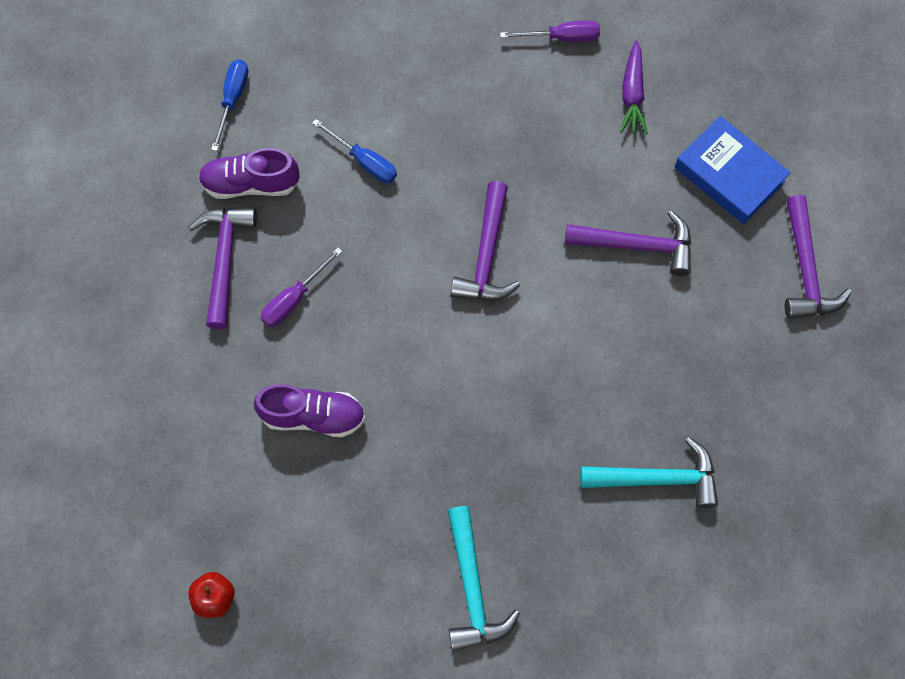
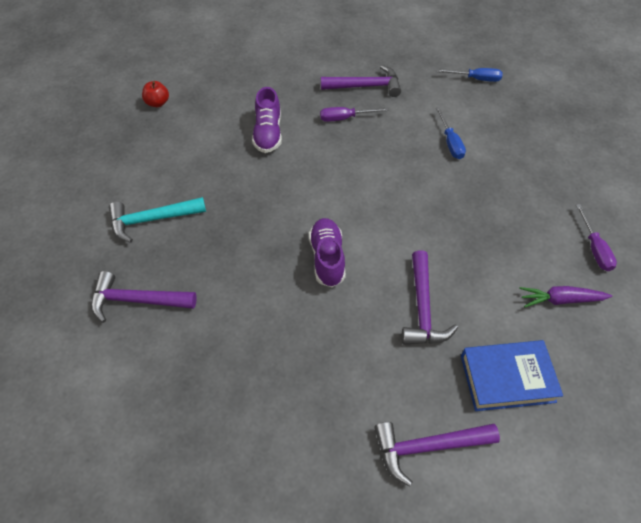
camera: 85 degrees right, 15 degrees down
purple shoe [198,148,300,199] -> purple shoe moved to [309,218,346,287]
purple screwdriver [261,247,343,327] -> purple screwdriver turned 45 degrees counterclockwise [320,107,389,122]
blue screwdriver [312,119,397,183] -> blue screwdriver turned 45 degrees counterclockwise [436,107,466,159]
purple hammer [451,181,520,300] -> purple hammer moved to [91,271,197,323]
turquoise hammer [580,437,718,508] -> none
blue book [674,116,791,224] -> blue book turned 45 degrees clockwise [461,340,563,411]

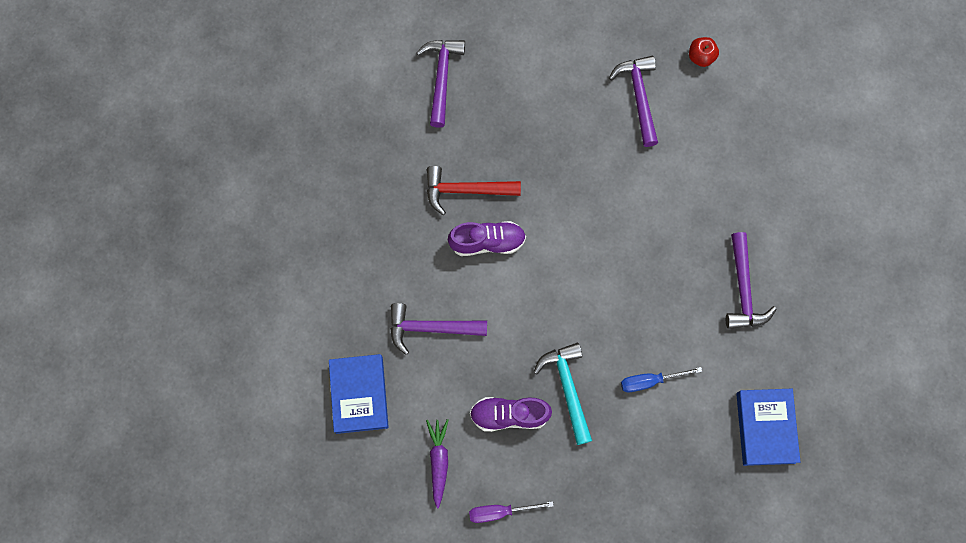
camera: 90 degrees right, 20 degrees up
turquoise hammer [109,197,206,243] -> turquoise hammer moved to [534,343,592,445]
purple shoe [252,87,282,153] -> purple shoe moved to [470,397,552,432]
purple screwdriver [320,107,389,122] -> none
purple hammer [374,422,500,487] -> purple hammer moved to [609,56,658,147]
blue screwdriver [436,68,503,82] -> blue book [736,389,800,466]
none -> red hammer [427,166,521,215]

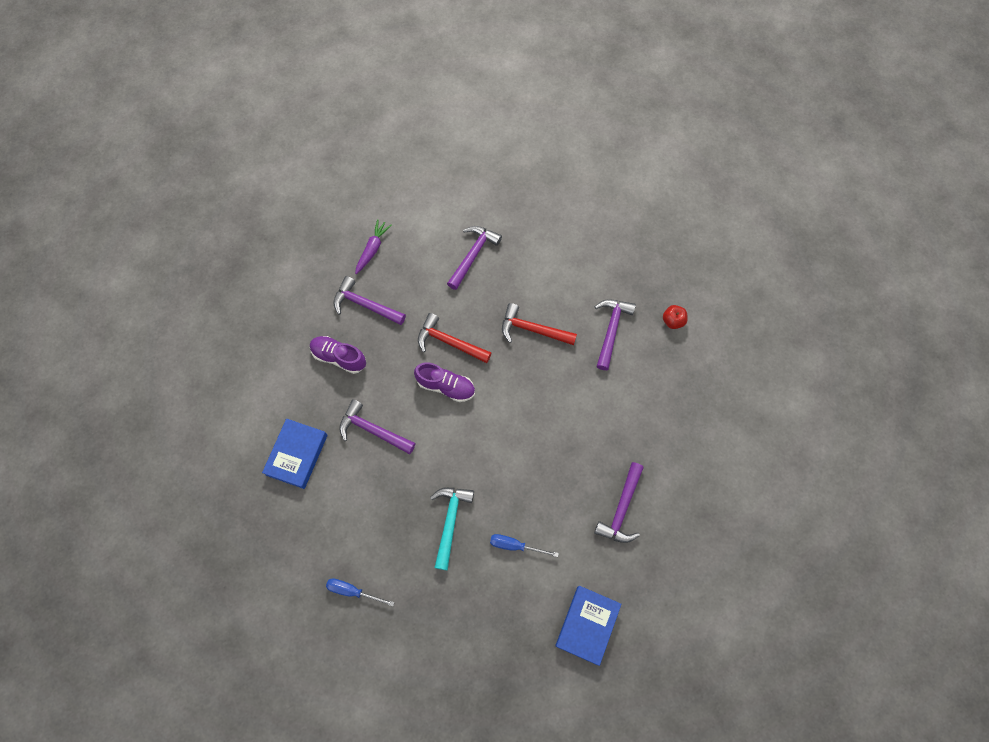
camera: 25 degrees right, 5 degrees down
purple carrot [426,419,448,508] -> purple carrot moved to [355,219,392,274]
purple screwdriver [469,501,554,523] -> blue screwdriver [326,578,395,606]
purple shoe [470,397,552,432] -> purple shoe moved to [310,336,366,374]
none -> purple hammer [333,276,406,325]
none -> red hammer [502,303,577,345]

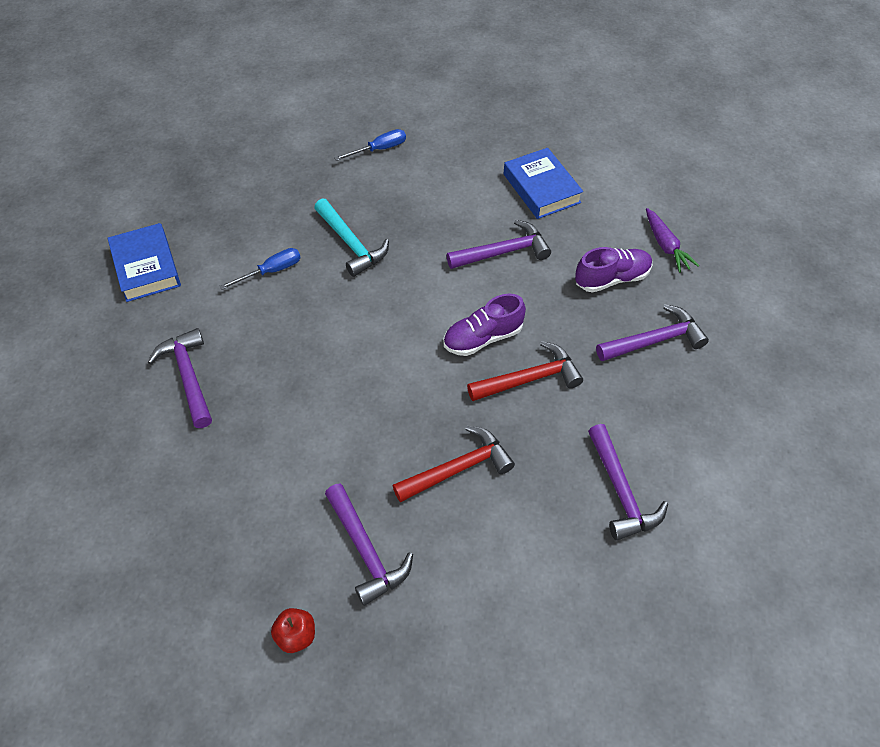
camera: 135 degrees right, 15 degrees down
purple carrot [355,219,392,274] -> purple carrot moved to [646,208,699,273]

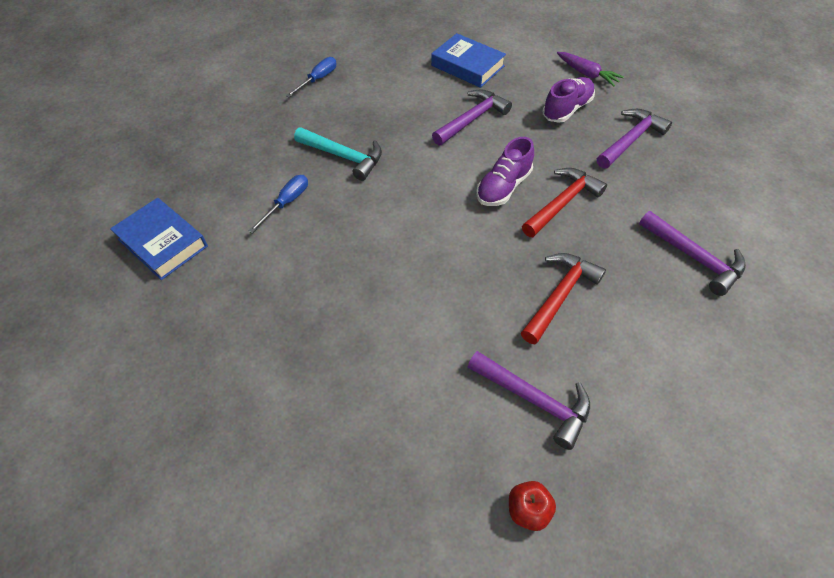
camera: 25 degrees left, 0 degrees up
purple hammer [148,328,212,428] -> none

